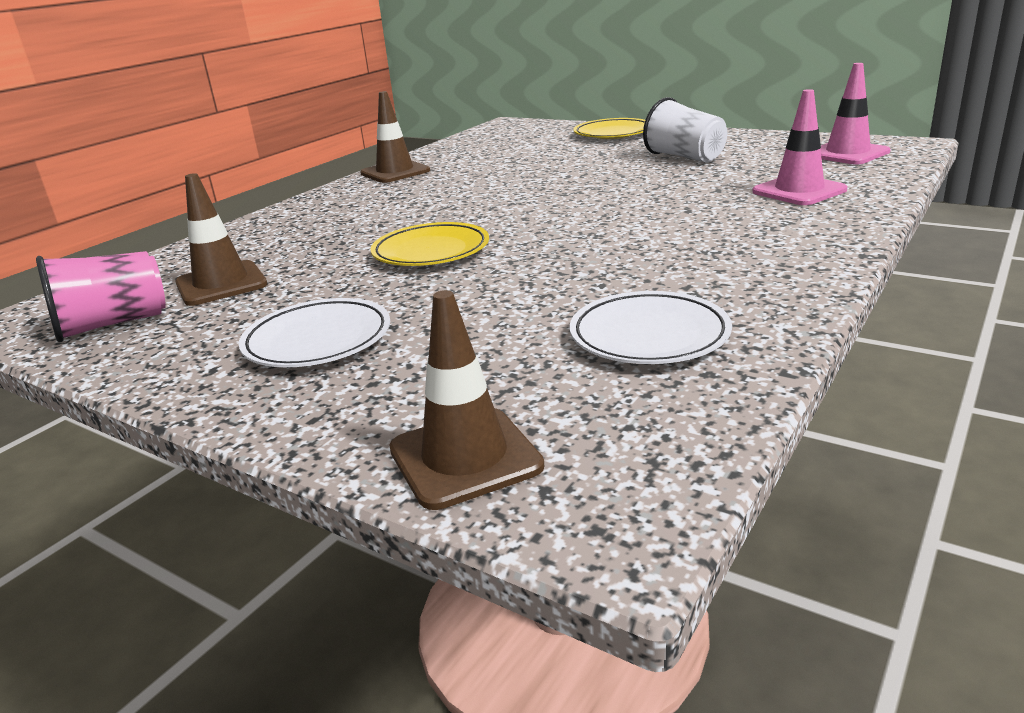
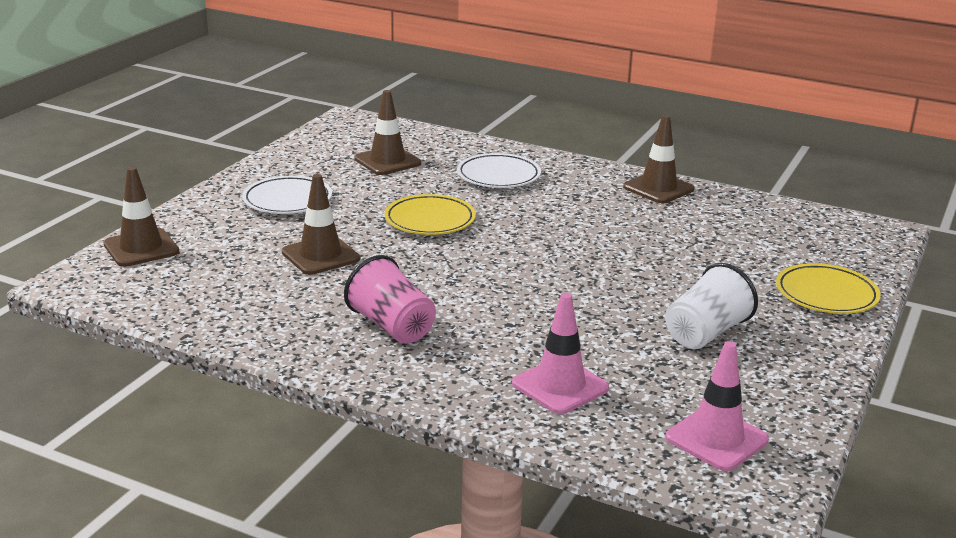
camera: 80 degrees right, 0 degrees up
pink cup [36,251,166,342] -> pink cup moved to [344,255,436,344]
white plate [569,291,732,364] -> white plate moved to [457,153,541,188]
none -> brown traffic cone [282,174,360,275]

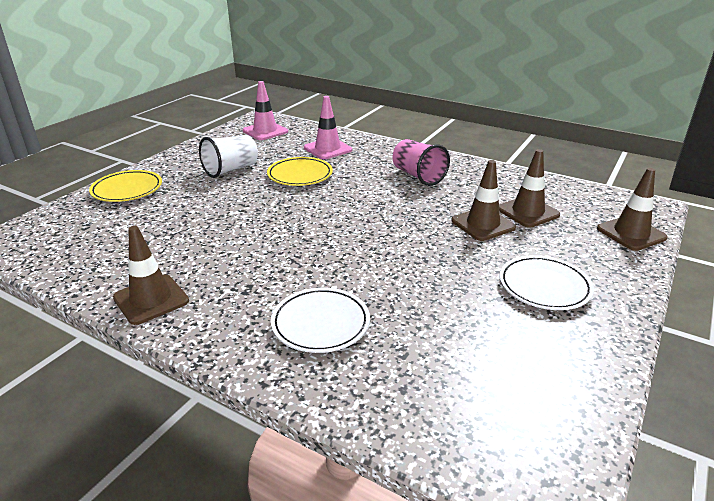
camera: 175 degrees left, 5 degrees up
brown traffic cone [354,90,421,175] -> brown traffic cone moved to [499,149,560,228]
yellow plate [384,194,476,235] -> yellow plate moved to [267,157,333,186]

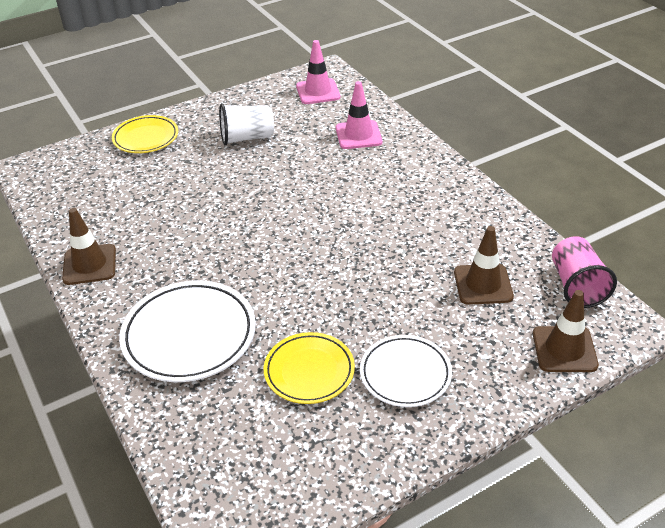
camera: 30 degrees right, 10 degrees up
yellow plate [267,157,333,186] -> yellow plate moved to [264,332,355,404]
white plate [271,287,370,353] -> white plate [119,281,256,382], size x1.55
pink cup [392,139,450,186] -> pink cup moved to [552,236,617,308]
brown traffic cone [451,160,516,241] -> none

